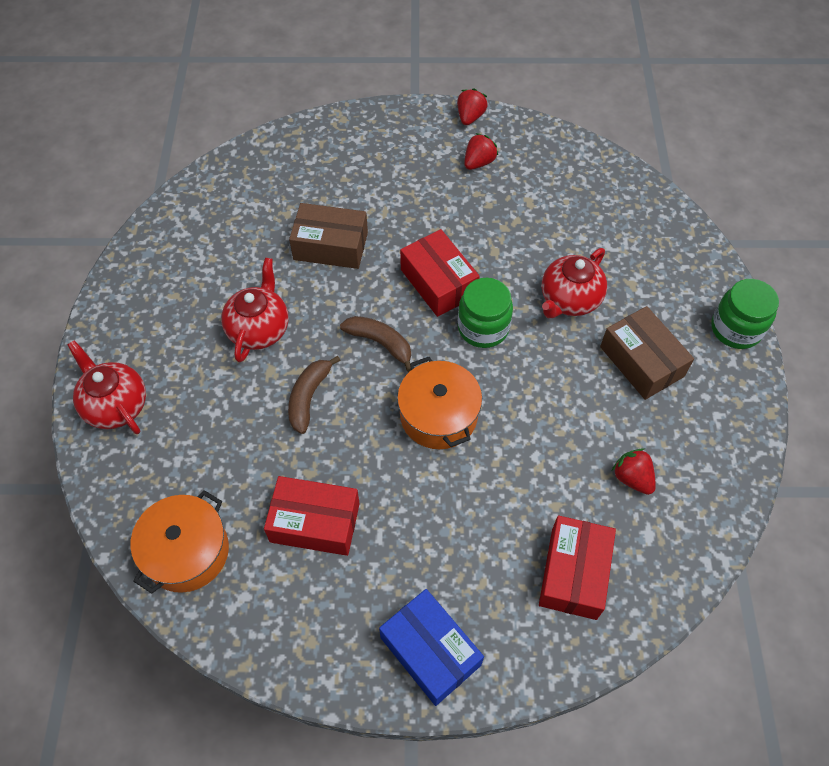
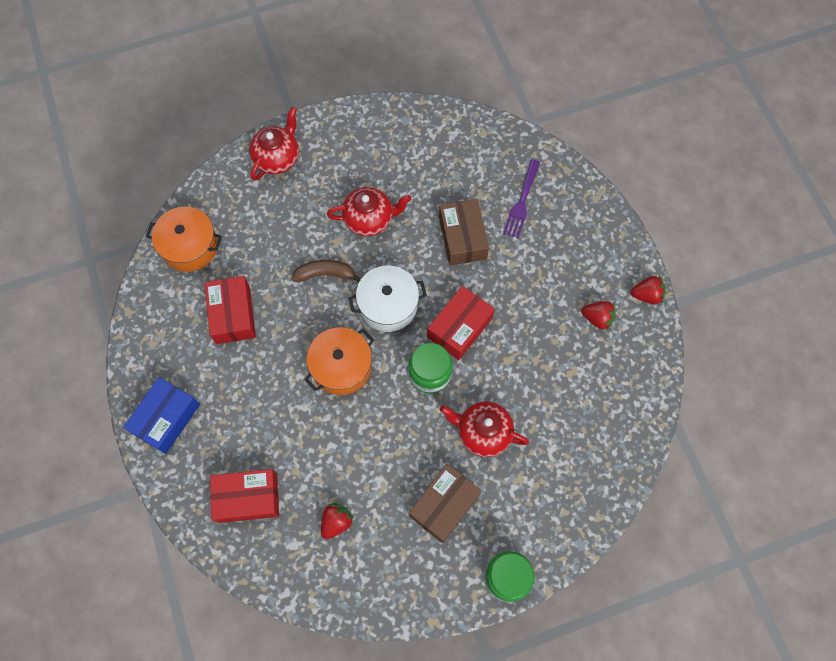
camera: 70 degrees right, 10 degrees up
brown banana [340,316,411,372] -> white pot [349,265,427,332]
none -> purple fork [503,159,540,239]

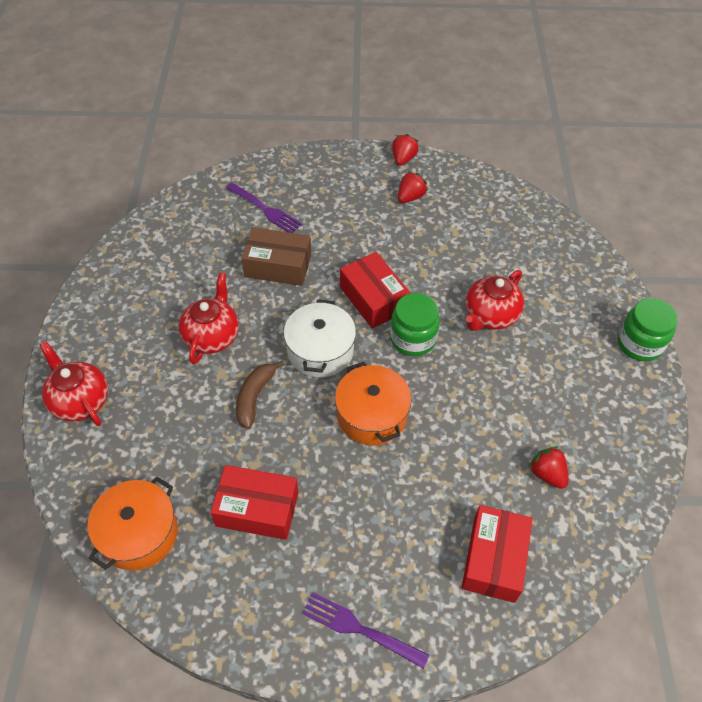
camera: 70 degrees left, 15 degrees down
blue box [123,377,200,454] -> purple fork [302,593,429,669]
brown box [409,464,482,543] -> none

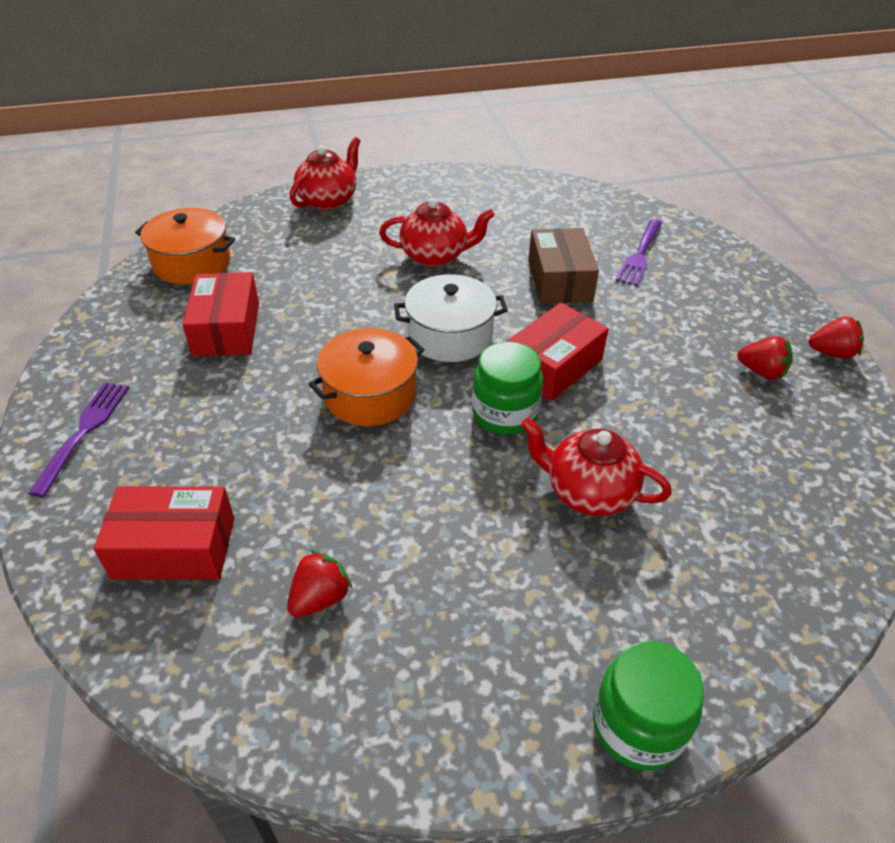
camera: 75 degrees right, 10 degrees down
brown banana [236,360,284,429] -> none

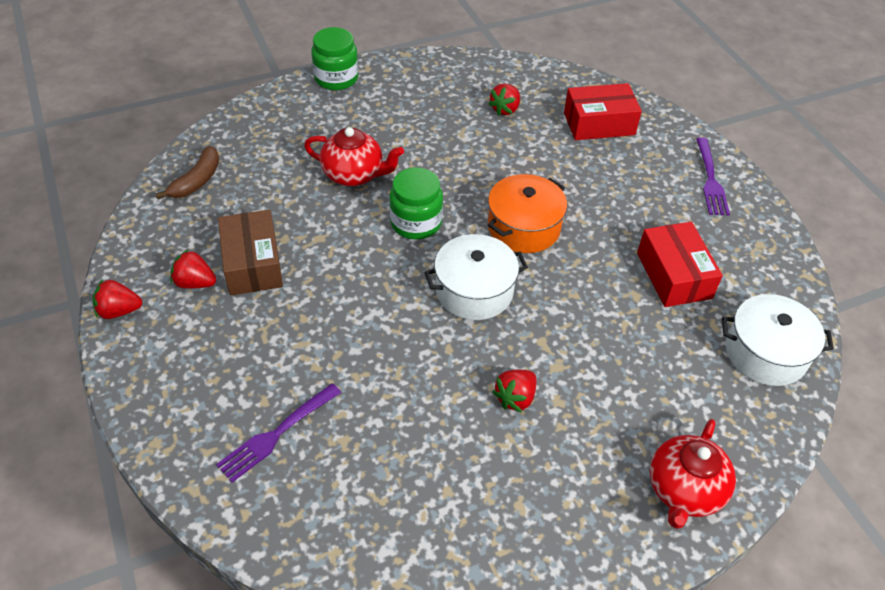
camera: 170 degrees right, 5 degrees up
orange pot [135,208,235,284] -> white pot [722,294,834,386]
red teapot [379,198,495,267] -> red strawberry [492,370,537,413]
red box [507,303,609,401] -> none
brown box [528,228,599,304] -> brown box moved to [218,210,283,296]
purple fork [615,219,662,286] -> purple fork turned 150 degrees counterclockwise [216,383,341,482]
none -> brown banana [155,146,219,199]

